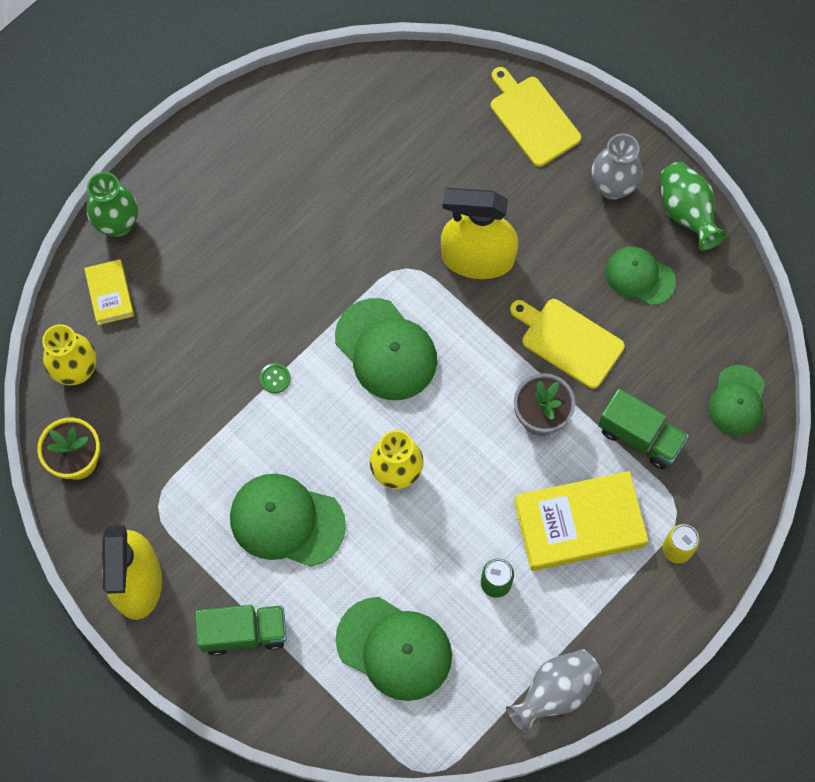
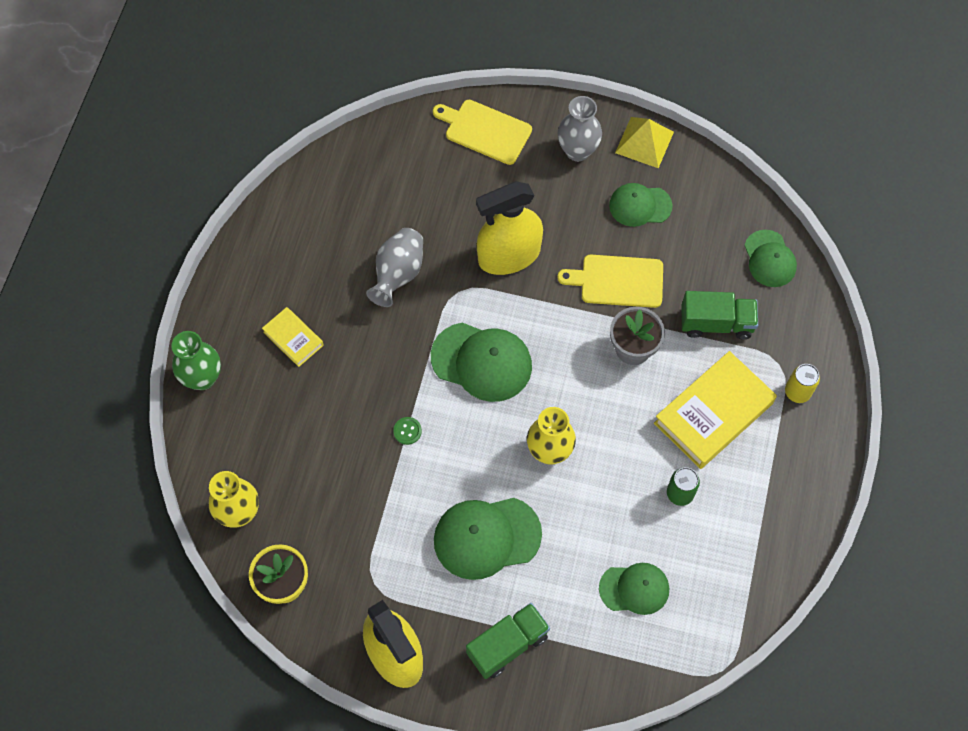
camera: 30 degrees left, 5 degrees down
yellow book [84,259,134,325] -> yellow book moved to [262,307,324,367]
green cap [336,597,452,701] -> green cap [599,563,669,615], size x0.64
grey vase [506,649,601,735] -> grey vase moved to [366,228,423,307]
green vase [659,162,727,251] -> yellow pyramid [615,117,674,168]

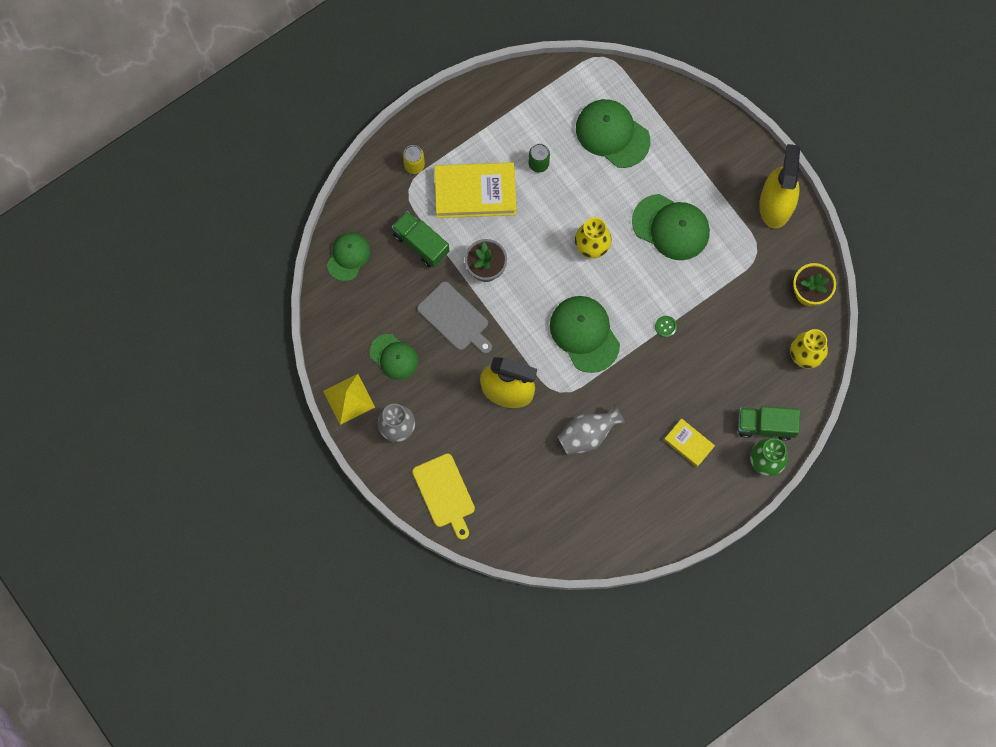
camera: 140 degrees left, 10 degrees up
yellow book [262,307,324,367] -> yellow book turned 45 degrees counterclockwise [664,418,715,467]
green truck [466,603,550,679] -> green truck moved to [738,406,800,441]
yellow cutting board [557,255,663,308] -> grey cutting board [417,281,492,354]
green cap [599,563,669,615] -> green cap [576,99,650,168], size x1.56

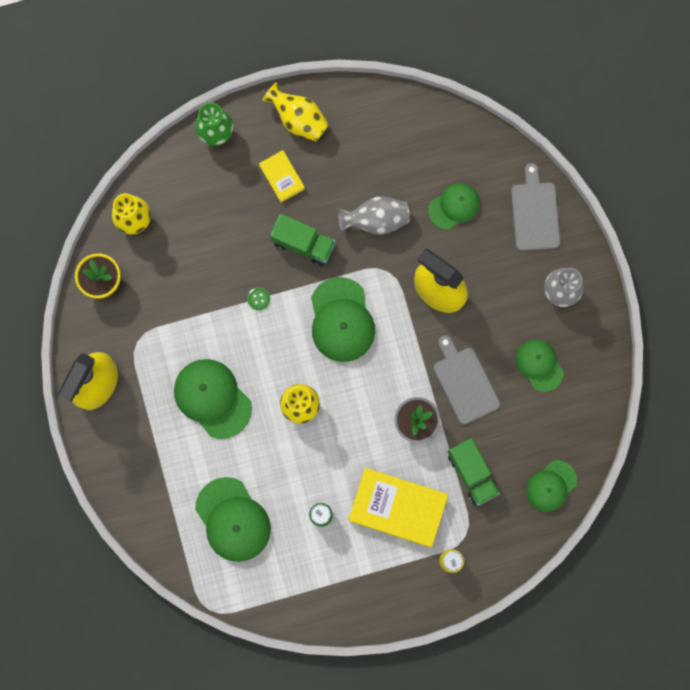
camera: 160 degrees left, 5 degrees up
yellow pyramid [323,374,375,425] -> none
yellow cutting board [412,453,475,540] -> grey cutting board [511,163,560,251]
green truck [738,406,800,441] -> green truck moved to [270,214,336,266]
none -> yellow vase [262,82,329,141]
none -> green cap [428,183,480,230]

